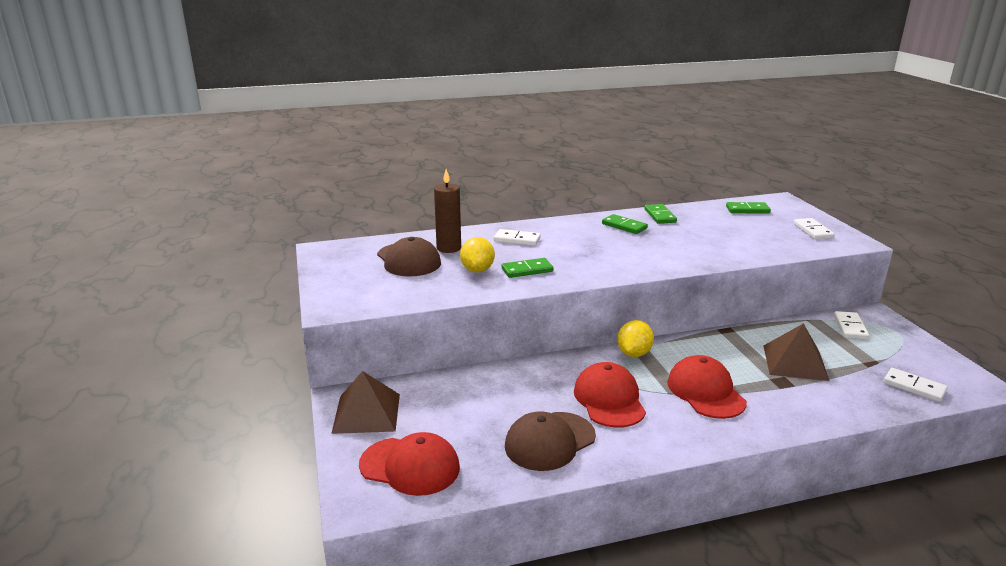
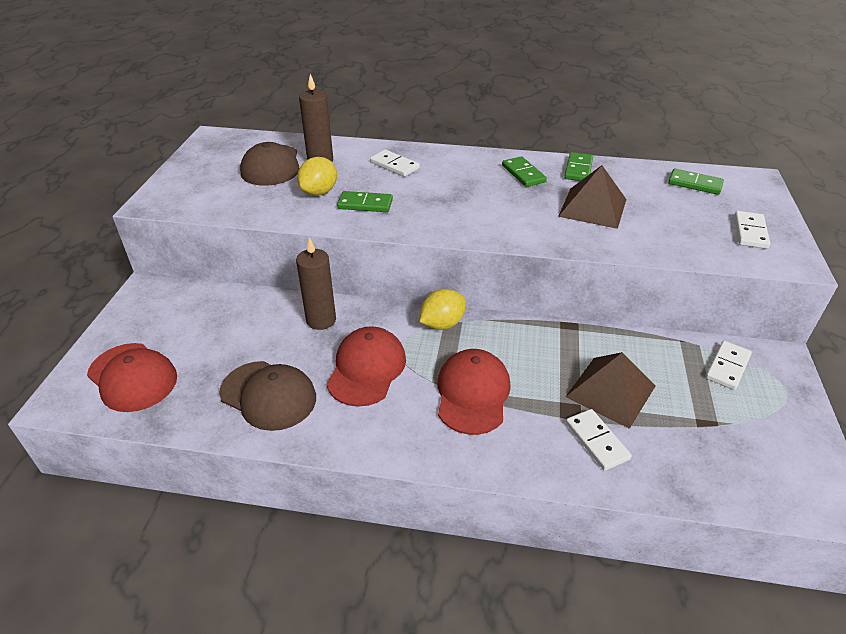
camera: 25 degrees right, 15 degrees up
brown pyramid [331,371,400,434] -> brown pyramid moved to [558,165,627,229]
brown cap [505,412,596,471] -> brown cap turned 135 degrees counterclockwise [219,361,316,431]
white domino [884,368,947,402] -> white domino moved to [566,409,632,471]
none -> brown candle [296,237,336,330]

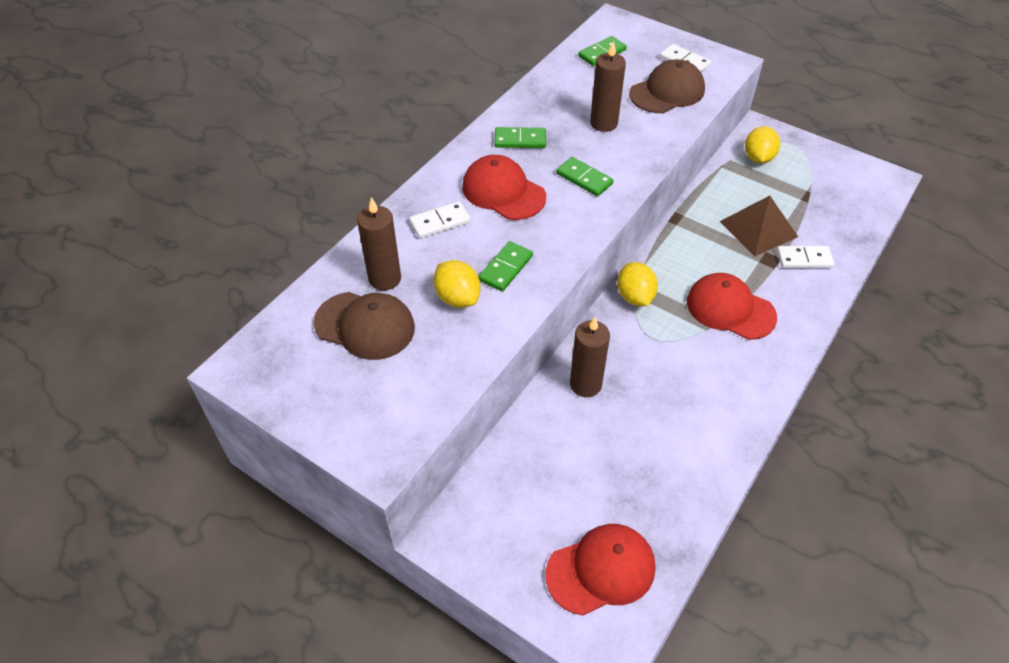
camera: 65 degrees left, 10 degrees up
brown cap [219,361,316,431] -> brown cap moved to [629,59,705,113]
red cap [326,326,406,407] -> red cap moved to [462,155,546,220]
brown pyramid [558,165,627,229] -> brown candle [590,41,626,132]
green domino [564,152,593,181] -> green domino moved to [556,157,614,197]
white domino [706,341,752,390] -> yellow lemon [745,126,780,164]

